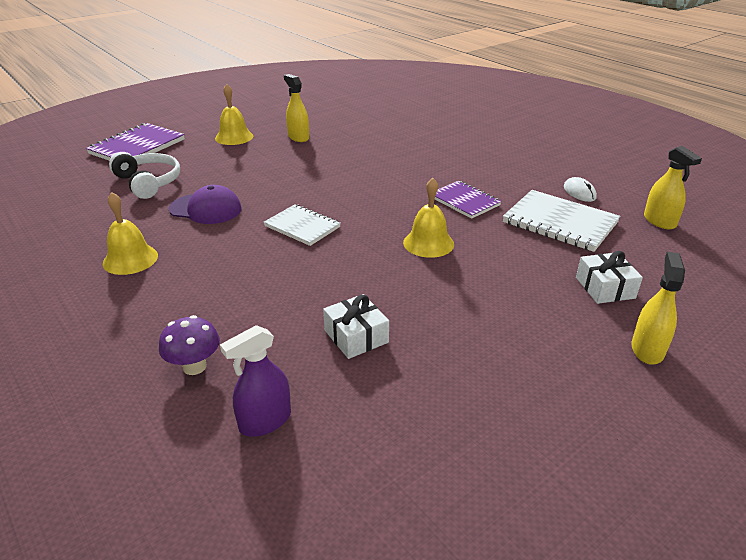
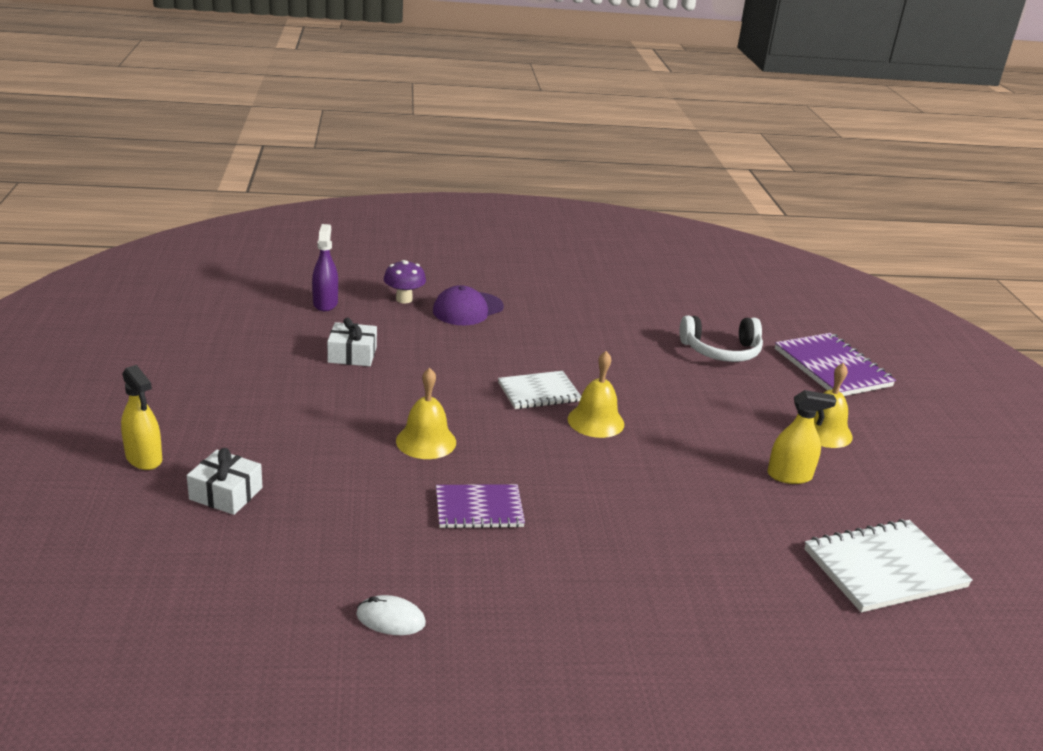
camera: 120 degrees right, 5 degrees down
yellow bell [103,192,158,275] -> yellow bell moved to [568,351,624,438]
purple cap [169,185,242,224] -> purple cap moved to [433,285,504,325]
white notebook [503,190,621,252] -> white notebook moved to [804,519,973,612]
yellow spray bottle [644,146,702,229] -> none

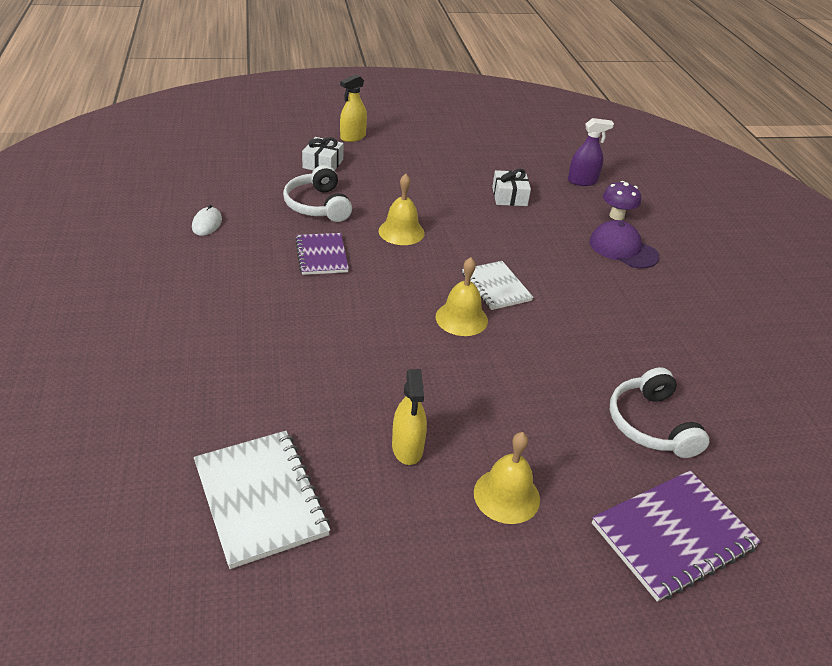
camera: 85 degrees right, 10 degrees up
none -> white headphones [283,165,352,222]

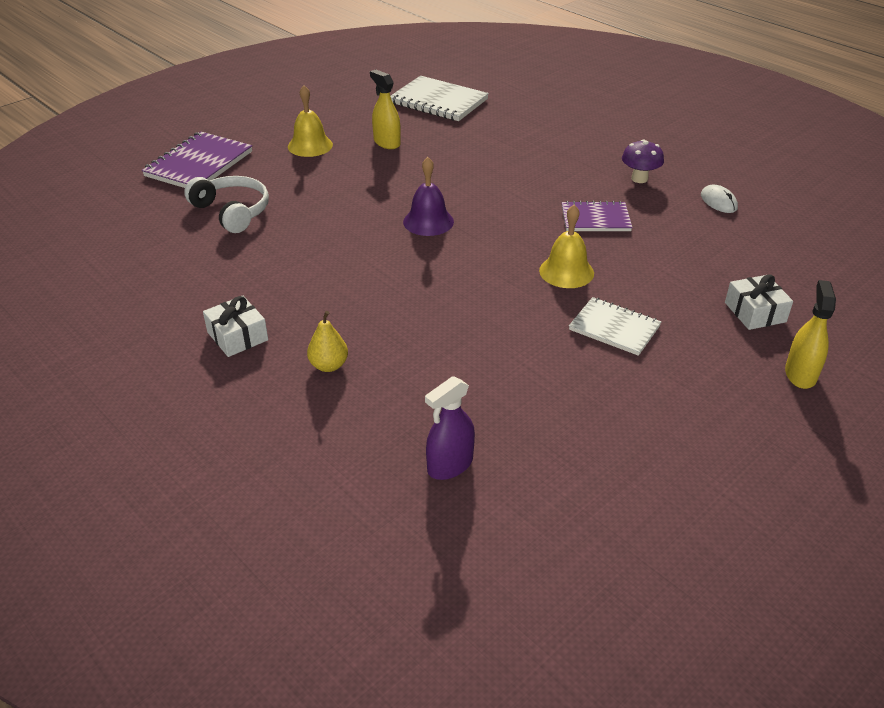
camera: 150 degrees right, 0 degrees up
white headphones [283,165,352,222] -> none
purple notebook [295,233,349,275] -> purple notebook turned 45 degrees counterclockwise [562,201,633,231]
yellow bell [436,257,488,336] -> purple bell [403,157,454,236]
white notebook [462,261,533,310] -> white notebook moved to [569,297,661,356]
white gift [492,169,531,206] -> white gift moved to [203,296,268,357]
purple cap [589,220,659,269] -> yellow pear [307,311,348,372]
purple mushroom [603,181,641,220] -> purple mushroom moved to [622,139,664,183]

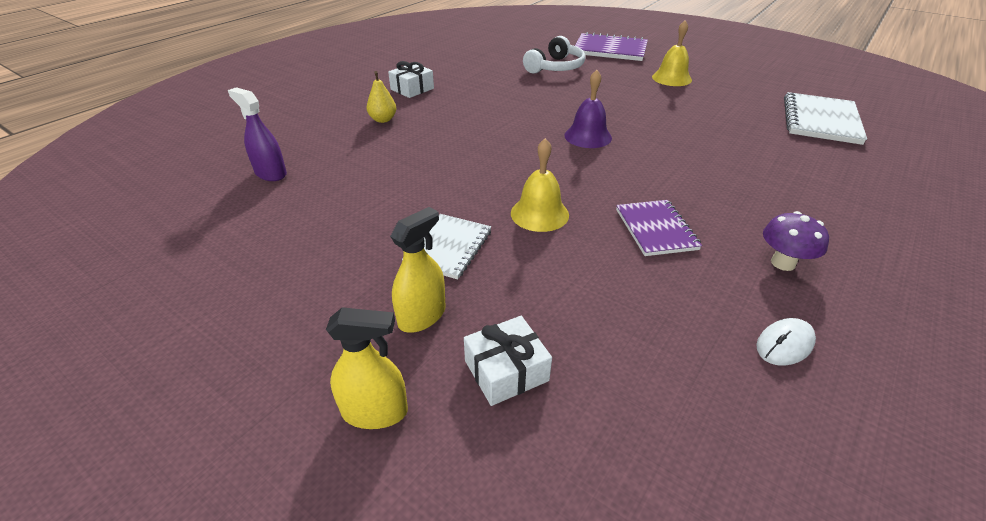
camera: 80 degrees right, 0 degrees up
yellow spray bottle [370,70,401,149] -> yellow spray bottle moved to [390,207,446,333]

